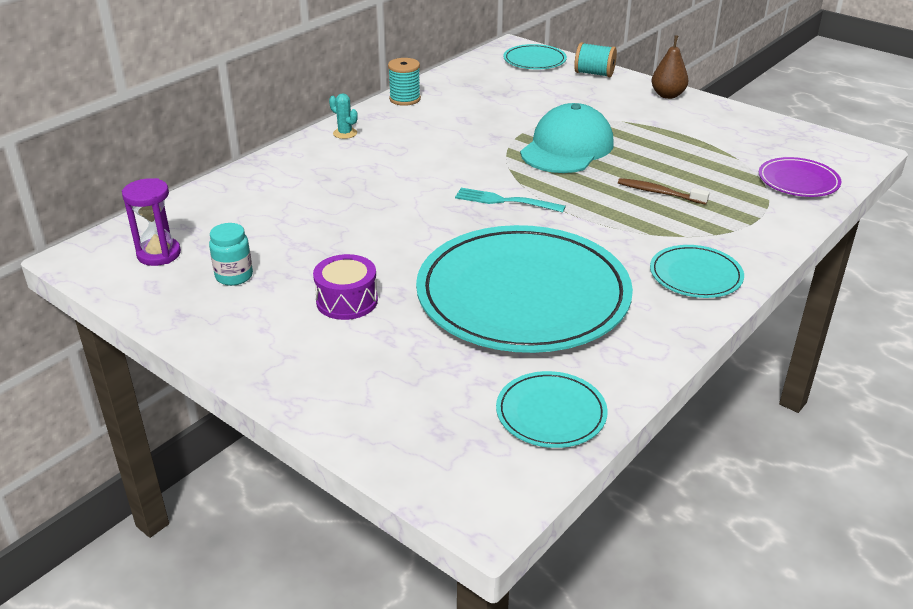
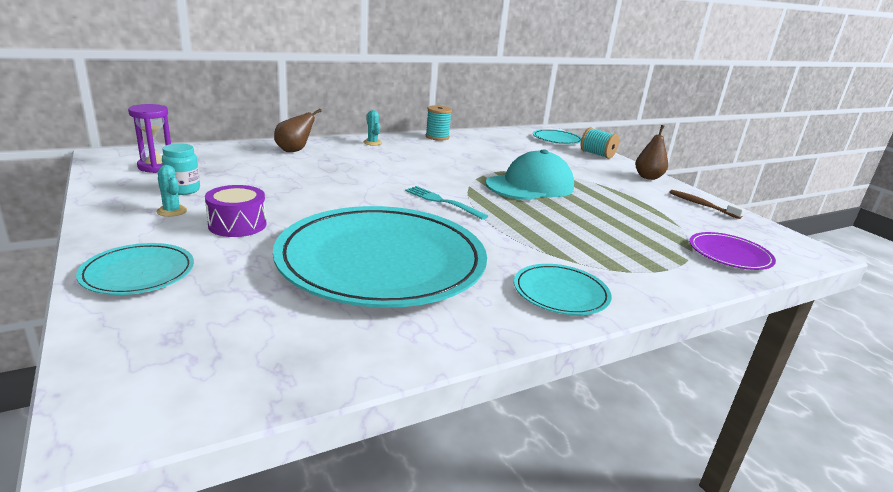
camera: 20 degrees right, 10 degrees down
turquoise plate [496,371,608,448] -> turquoise plate moved to [76,243,194,295]
brown toothbrush [618,178,710,205] -> brown toothbrush moved to [669,190,745,219]
none -> turquoise cactus [157,165,187,217]
none -> brown pear [274,109,322,152]

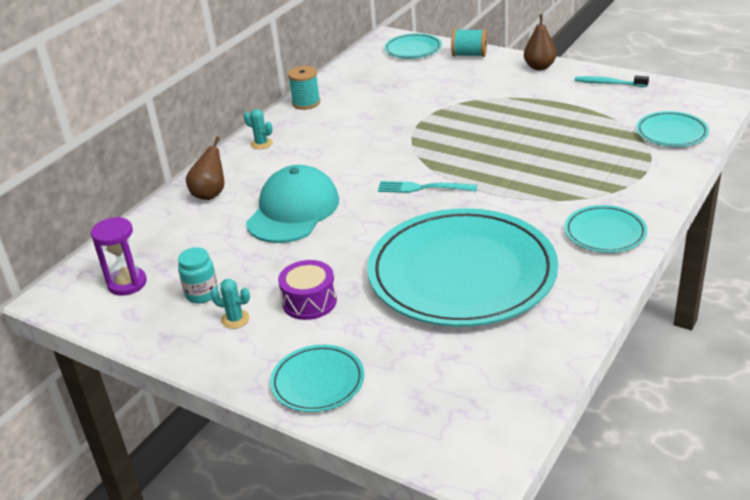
camera: 25 degrees left, 10 degrees up
turquoise cap [486,149,574,200] -> turquoise cap moved to [246,165,339,243]
brown toothbrush [669,190,745,219] -> turquoise toothbrush [575,76,649,87]
purple plate [689,232,776,270] -> turquoise plate [636,111,709,147]

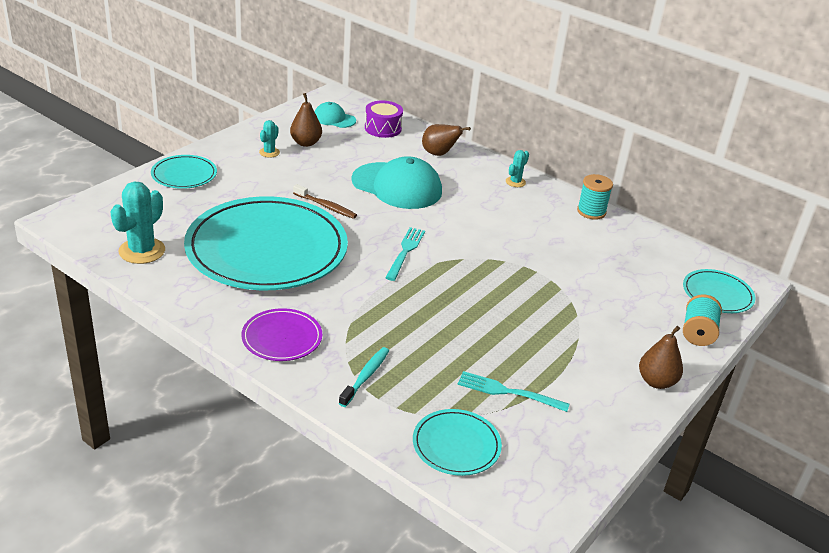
camera: 90 degrees right, 0 degrees up
purple hourglass [91,217,147,296] -> turquoise cap [314,102,356,128]
turquoise jar [178,247,218,304] -> brown pear [290,93,322,147]
purple drum [278,260,337,320] -> purple drum moved to [365,100,403,138]
turquoise plate [564,205,647,253] -> purple plate [241,308,322,361]
turquoise toothbrush [575,76,649,87] -> turquoise toothbrush moved to [339,347,389,407]
none -> turquoise cactus [110,181,165,264]
none -> brown toothbrush [293,184,357,219]
none -> turquoise fork [458,371,569,412]

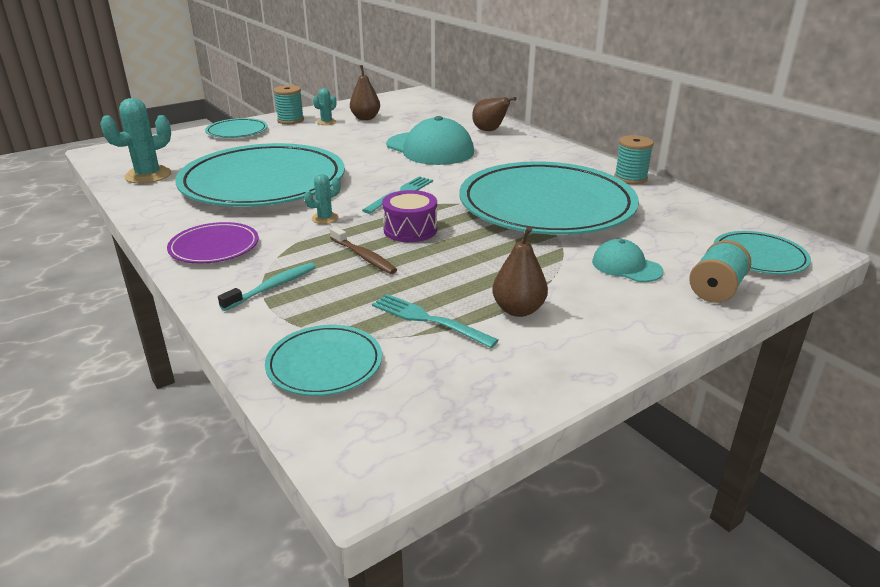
camera: 20 degrees right, 5 degrees down
brown toothbrush [293,184,357,219] -> brown toothbrush moved to [330,226,397,274]
turquoise cap [314,102,356,128] -> turquoise cap moved to [592,239,664,282]
purple drum [365,100,403,138] -> purple drum moved to [382,190,437,242]
turquoise cactus [506,150,529,187] -> turquoise cactus moved to [304,174,341,224]
brown pear [639,326,683,389] -> brown pear moved to [492,227,548,317]
none -> turquoise spool [273,85,304,124]
none -> turquoise plate [459,161,639,235]

